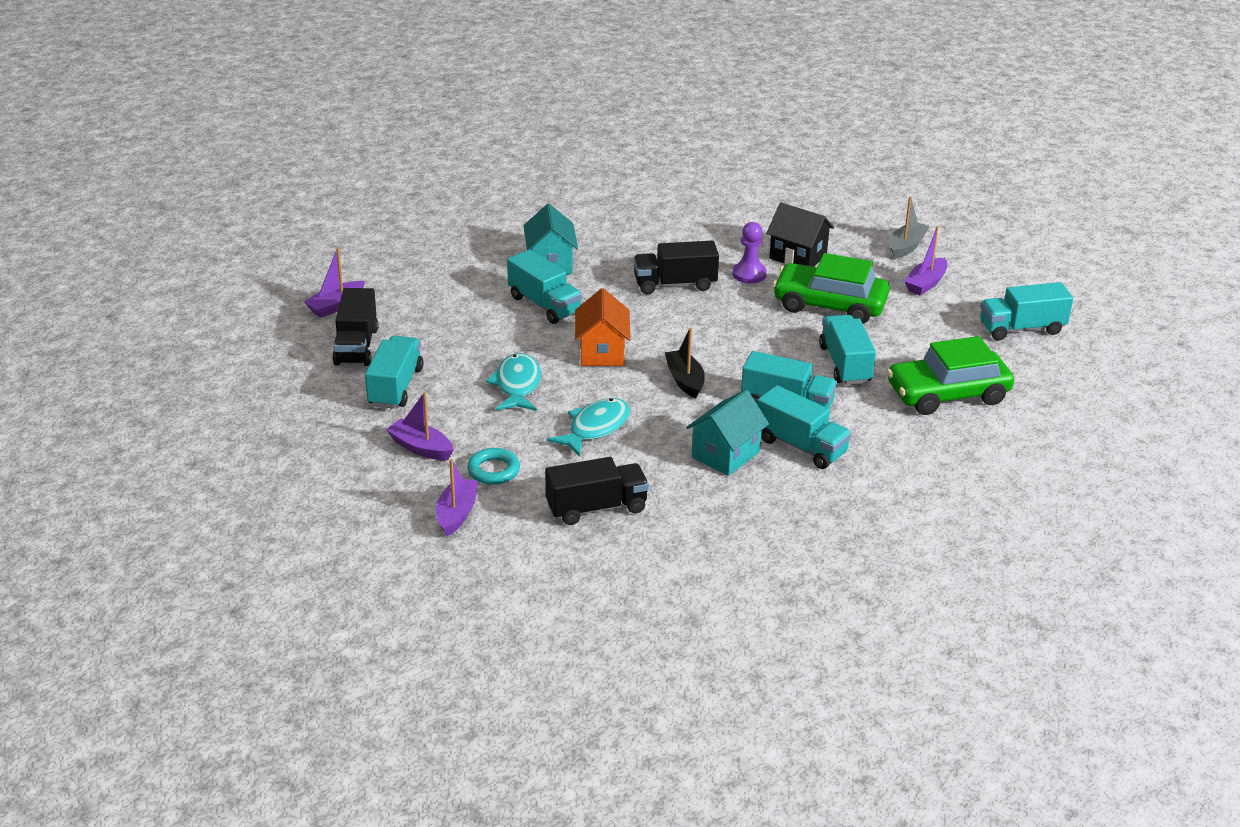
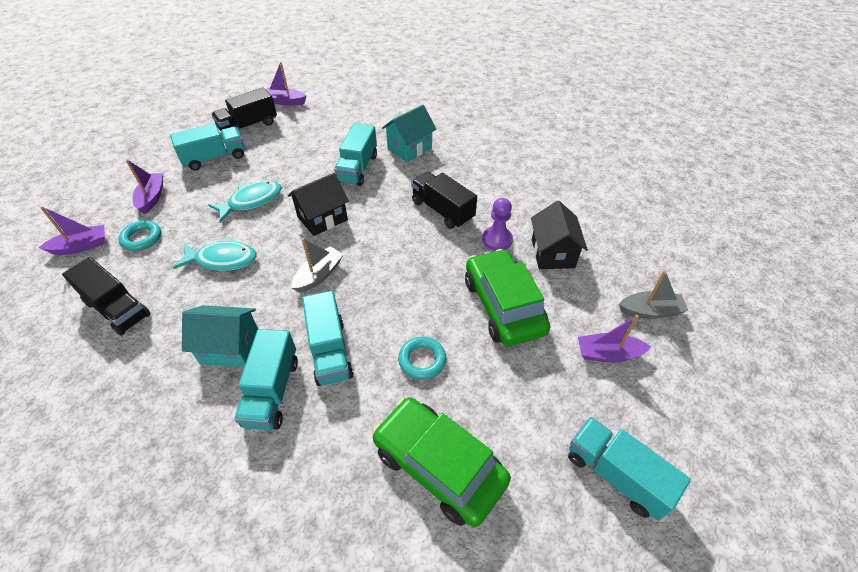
camera: 55 degrees right, 15 degrees up
orange house [575,288,631,366] -> black house [288,173,349,236]
black boat [665,328,705,398] -> grey boat [292,238,344,293]
turquoise truck [819,315,876,385] -> turquoise ring [398,337,446,380]

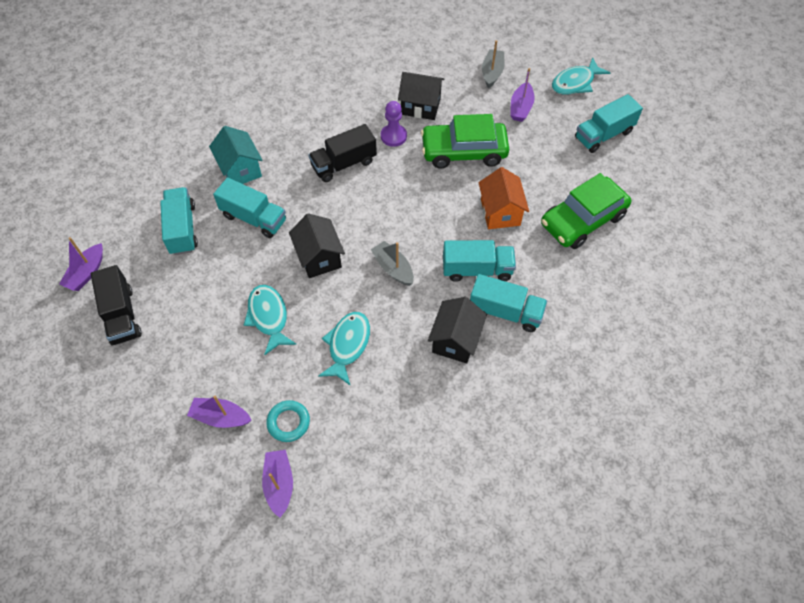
camera: 75 degrees left, 10 degrees up
black truck [62,257,151,336] -> none
turquoise truck [170,123,244,170] -> turquoise truck moved to [160,187,198,255]
turquoise house [182,305,258,367] -> black house [428,297,487,363]
turquoise ring [398,337,446,380] -> orange house [478,167,529,229]
none -> turquoise fish [552,57,610,95]

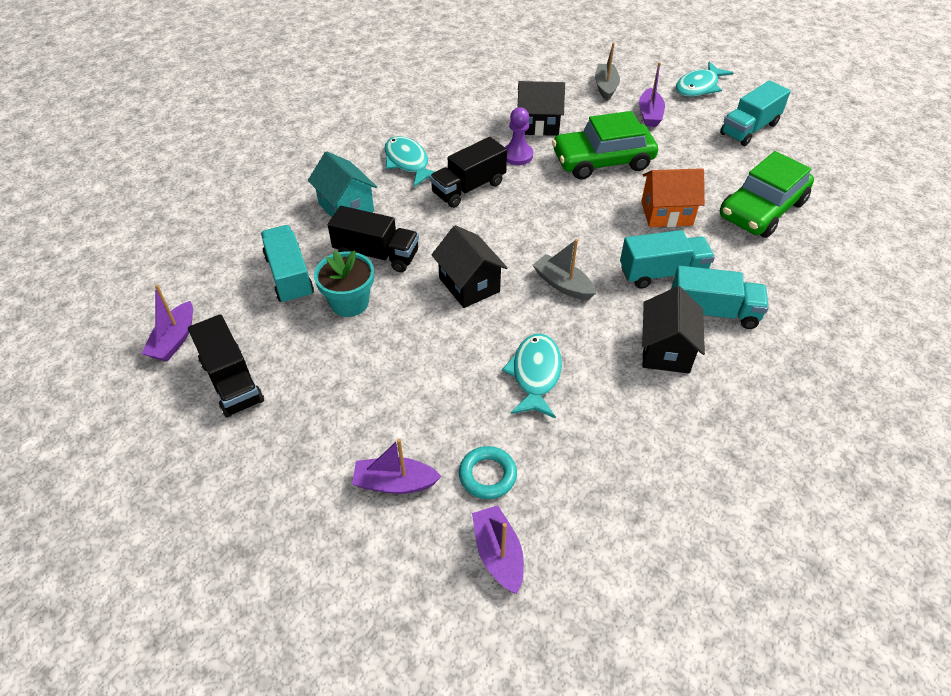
camera: 10 degrees left, 10 degrees down
turquoise truck [213,177,286,238] -> black truck [328,206,419,272]
turquoise fish [244,285,297,355] -> turquoise fish moved to [384,136,435,187]
orange house [478,167,529,229] -> orange house turned 75 degrees counterclockwise [641,168,705,227]
none -> turquoise flower pot [314,250,374,317]

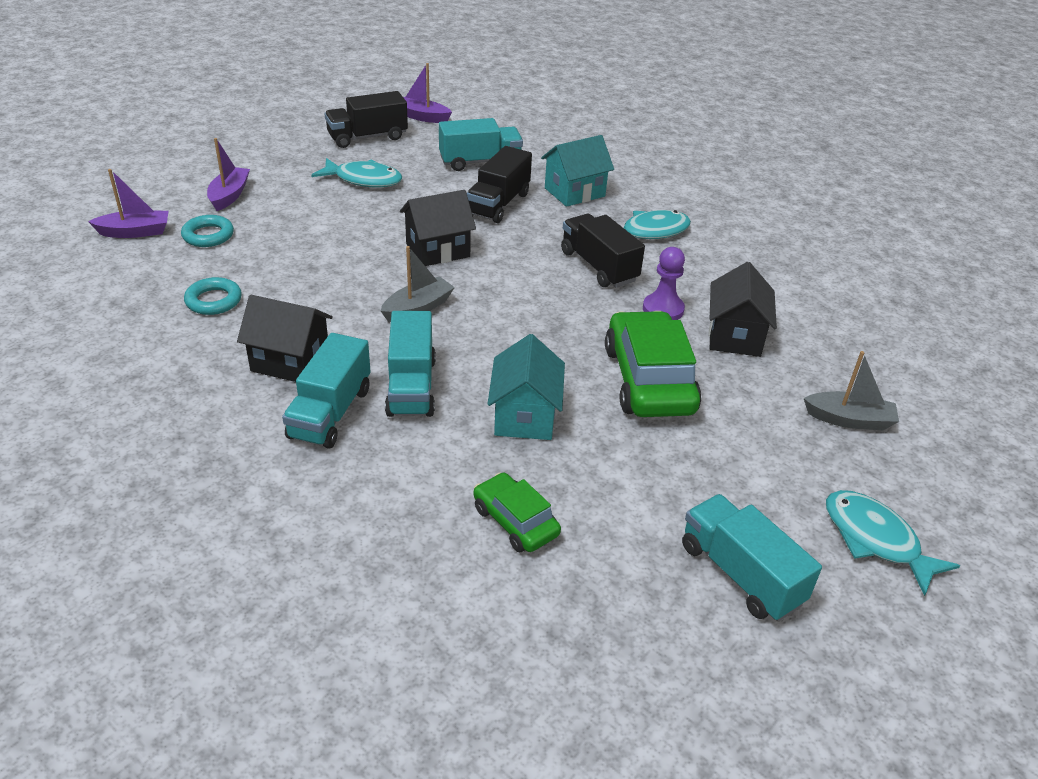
camera: 95 degrees right, 10 degrees down
turquoise flower pot [314,250,374,317] -> none
turquoise fish [502,333,562,418] -> turquoise fish moved to [311,158,402,187]
purple boat [639,62,665,127] -> none
orange house [641,168,705,227] -> turquoise house [488,334,565,440]
green car [720,151,814,238] -> green car [473,472,561,552], size x0.56
none -> turquoise ring [184,277,242,315]

